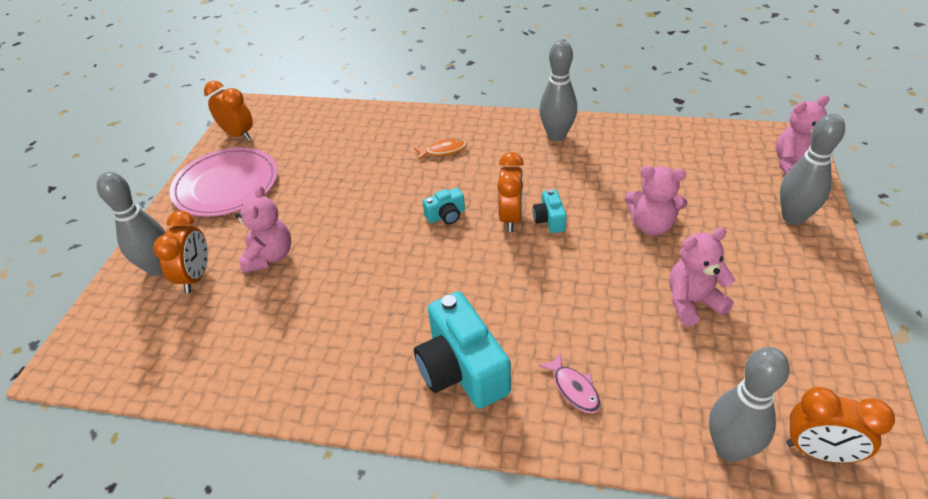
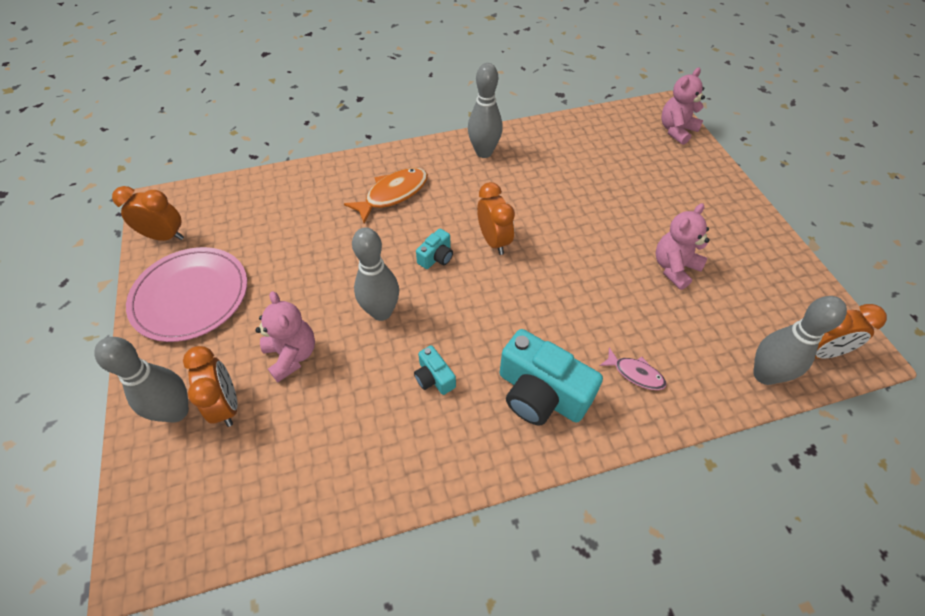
camera: 30 degrees left, 10 degrees up
orange fish [414,139,467,161] -> orange fish [344,168,428,223], size x1.74
turquoise camera [533,189,567,233] -> turquoise camera moved to [414,345,456,395]
pink teddy bear [625,166,688,235] -> none
grey bowling pin [780,114,845,225] -> grey bowling pin moved to [352,227,399,321]

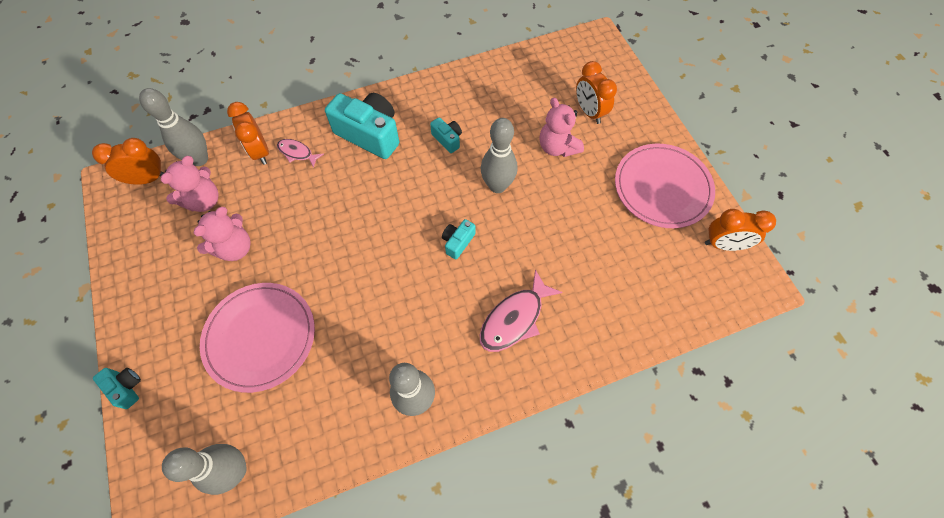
camera: 175 degrees right, 10 degrees up
grey bowling pin [94,337,189,423] -> grey bowling pin moved to [162,444,247,495]
orange fish [344,168,428,223] -> pink fish [480,270,563,352]
orange clock [477,182,515,255] -> orange clock moved to [227,102,269,165]
pink teddy bear [661,68,705,145] -> pink teddy bear moved to [161,156,218,212]
none -> turquoise camera [93,368,141,409]
none -> pink plate [200,283,315,393]

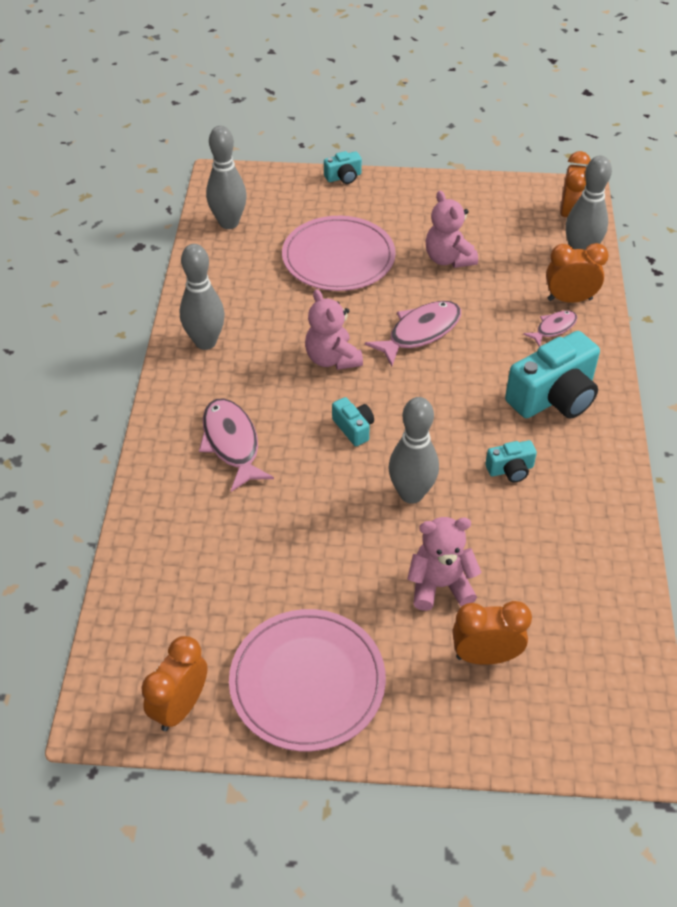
camera: 115 degrees right, 15 degrees down
pink teddy bear [161,156,218,212] -> pink teddy bear moved to [305,289,363,370]
none -> pink fish [365,301,461,366]

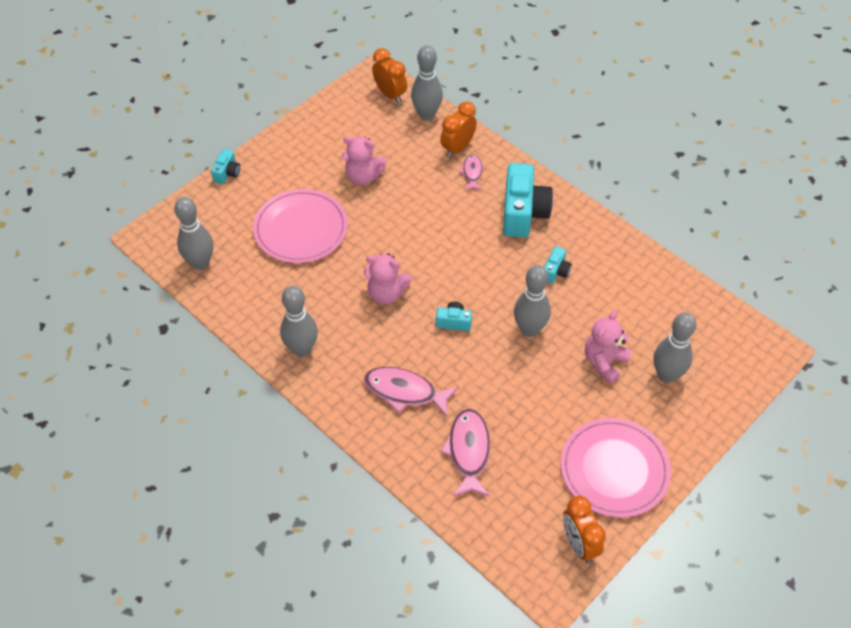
camera: 50 degrees left, 5 degrees up
pink fish [365,301,461,366] -> pink fish moved to [440,409,490,497]
orange clock [453,601,532,665] -> grey bowling pin [653,312,697,383]

